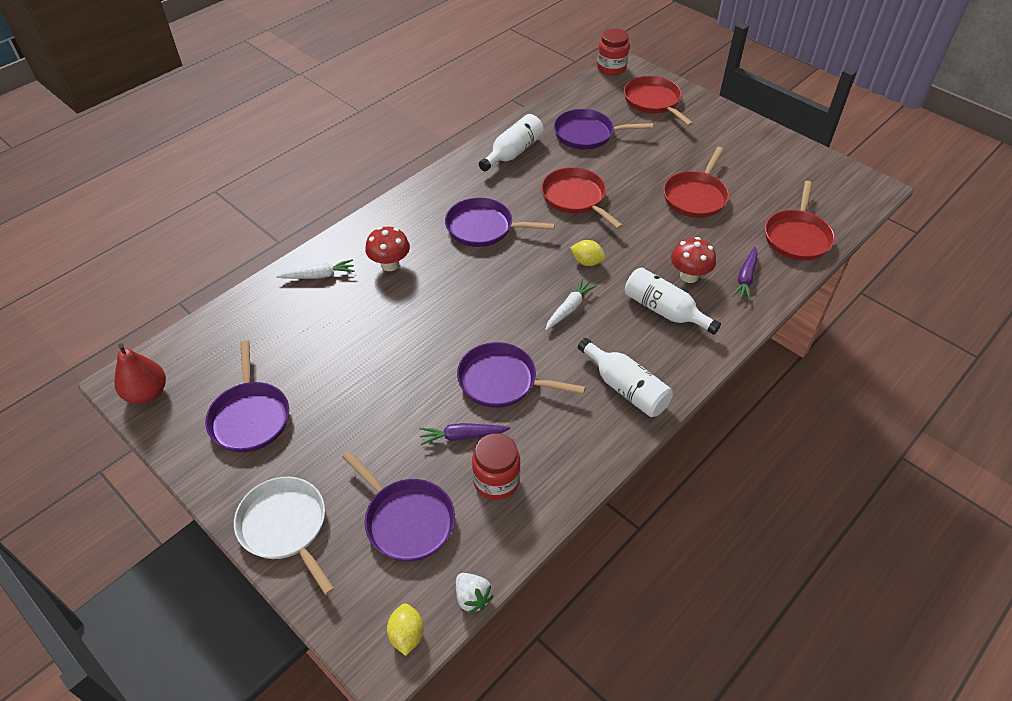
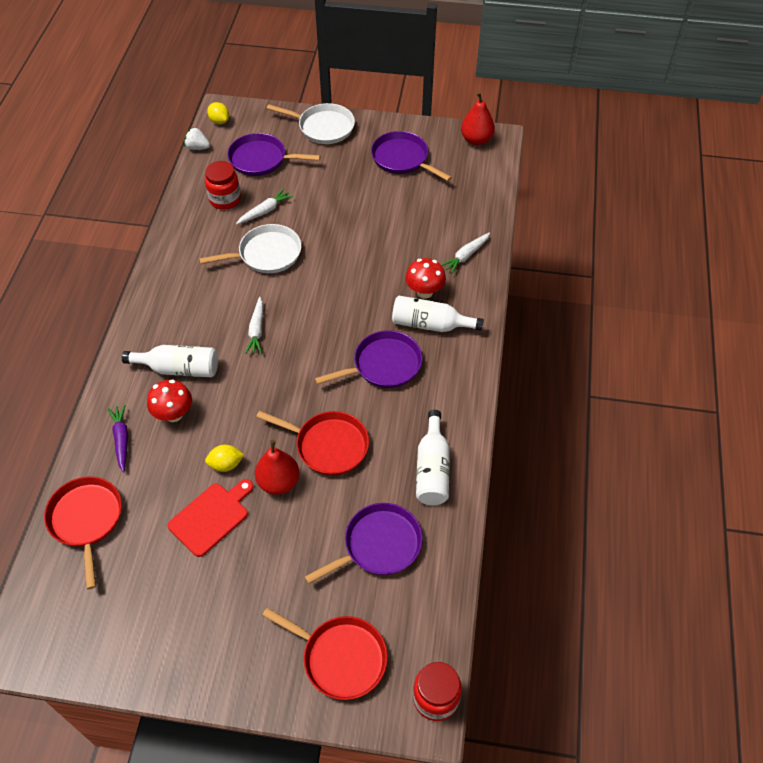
camera: 145 degrees right, 5 degrees up
purple carrot [419,423,510,445] -> white carrot [236,189,293,224]
purple pan [457,342,585,408] -> white pan [199,224,301,273]
yellow lemon [570,240,605,266] -> yellow lemon moved to [205,445,244,472]
white bottle [578,338,673,417] -> white bottle moved to [392,296,484,332]
red pan [663,147,729,218] -> red cutting board [168,479,253,557]
none -> red pear [255,440,299,495]

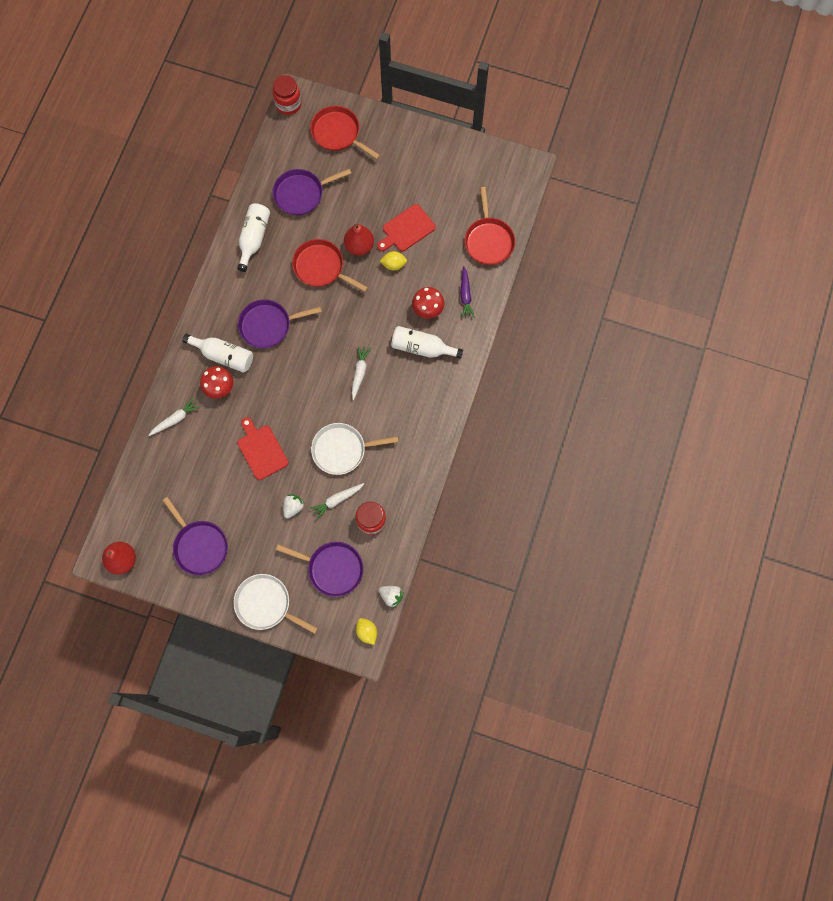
camera: 170 degrees left, 20 degrees up
none -> red cutting board [237,417,289,480]
none -> white strawberry [283,494,305,518]

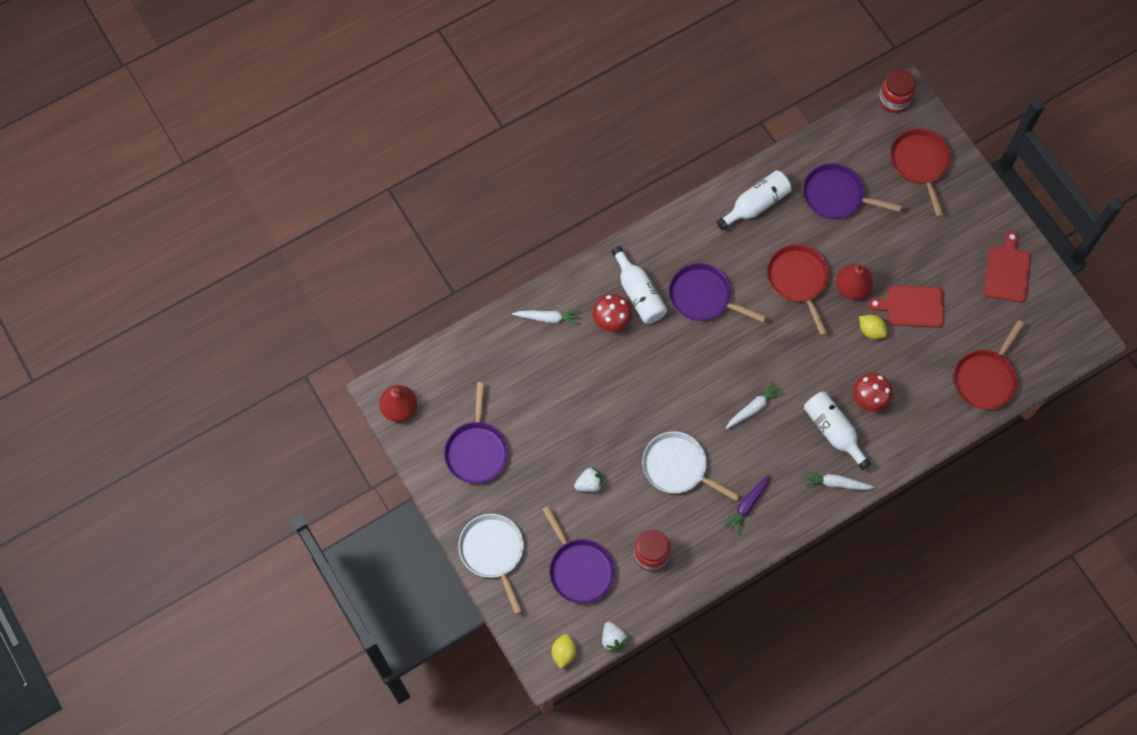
camera: 40 degrees right, 5 degrees down
red cutting board [237,417,289,480] -> red cutting board moved to [984,231,1031,303]
white carrot [310,483,364,519] -> white carrot moved to [804,470,875,490]
purple carrot [460,266,475,319] -> purple carrot moved to [724,474,770,534]

